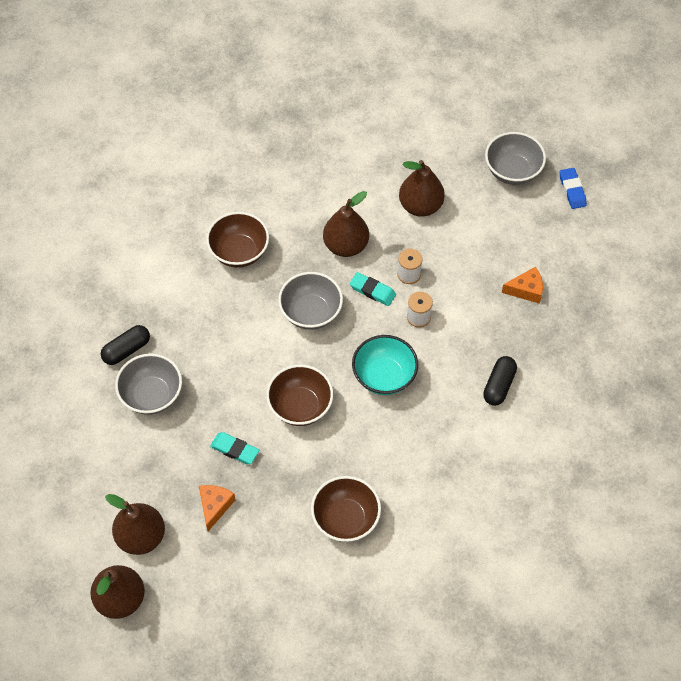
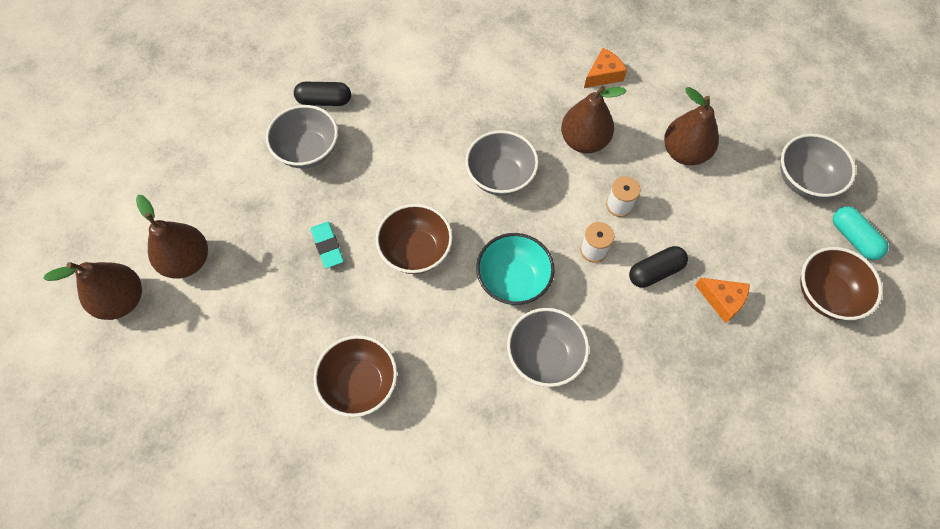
camera: 40 degrees right, 5 degrees up
orange cheese [199,485,236,531] -> orange cheese moved to [584,48,627,88]
brown bowl [206,212,269,268] -> brown bowl moved to [800,247,882,320]
turquoise eraser [350,272,396,306] -> none
black capsule [483,356,517,406] -> black capsule moved to [629,246,688,288]
blue eraser [560,168,587,209] -> turquoise capsule [833,206,889,260]
none -> grey bowl [507,308,589,387]

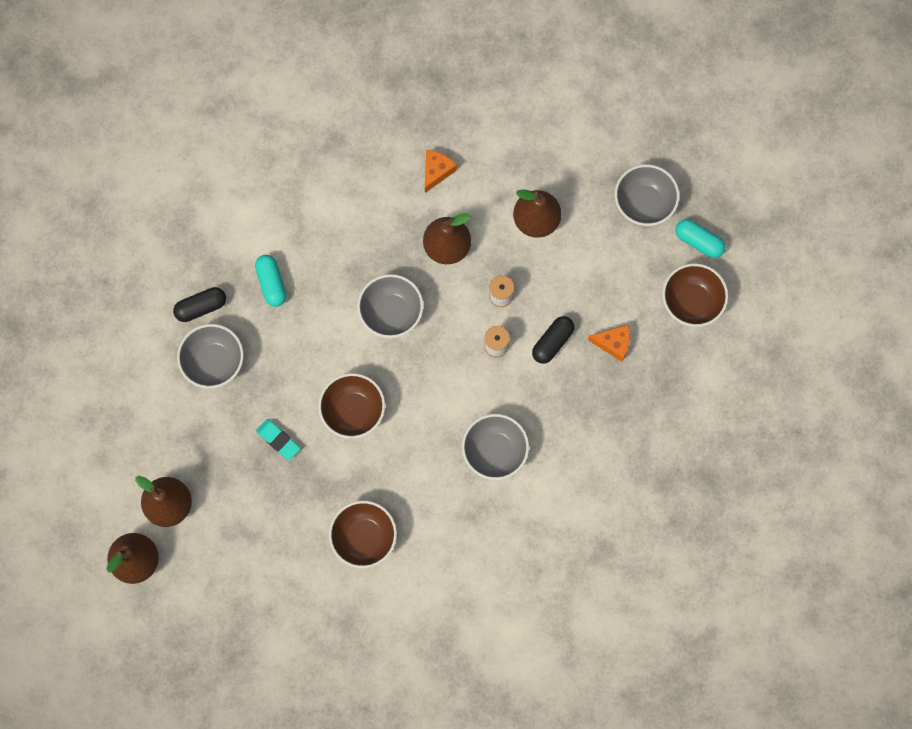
camera: 25 degrees left, 10 degrees up
turquoise bowl [476,233,555,305] -> none
none -> turquoise capsule [255,255,287,307]

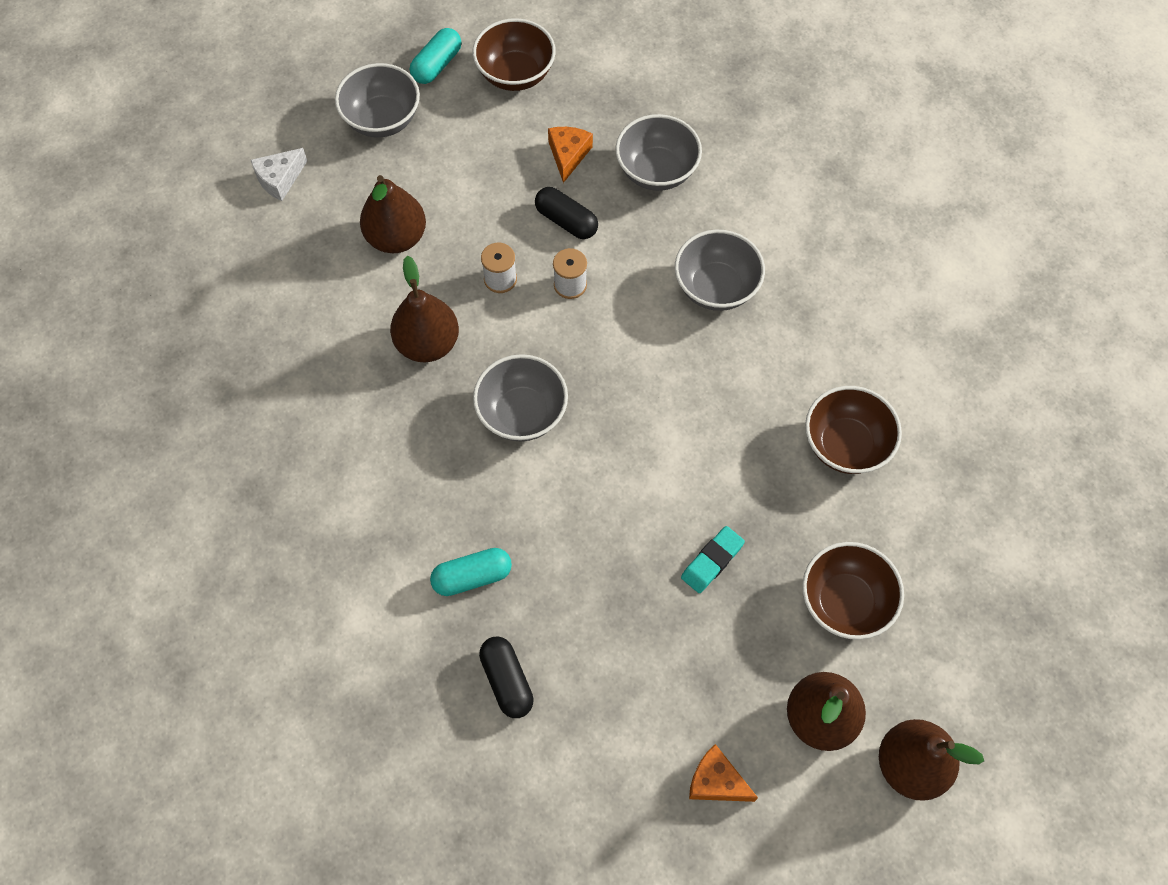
camera: 90 degrees left, 10 degrees down
grey bowl [177,324,244,388] -> grey bowl moved to [615,114,702,191]
brown bowl [318,373,385,439] -> brown bowl moved to [802,542,904,640]
orange cheese [425,150,457,193] -> orange cheese moved to [689,744,758,802]
none -> white cheese [251,148,307,201]

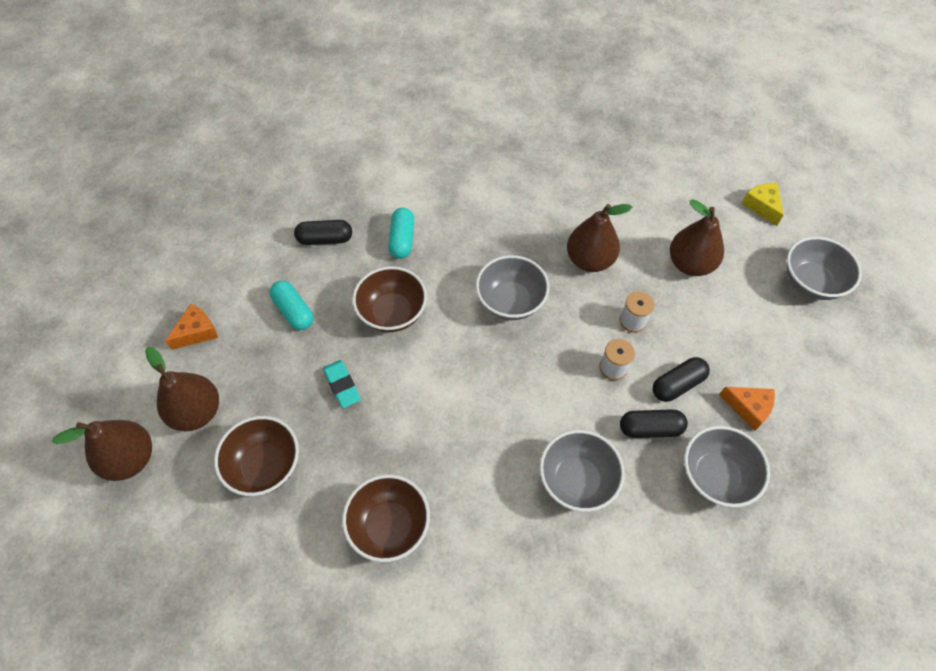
camera: 110 degrees right, 5 degrees down
white cheese [251,148,307,201] -> yellow cheese [741,183,784,226]
turquoise capsule [410,28,461,84] -> turquoise capsule moved to [270,281,313,330]
brown bowl [473,18,556,91] -> brown bowl moved to [352,266,427,332]
none -> black capsule [620,409,688,438]

